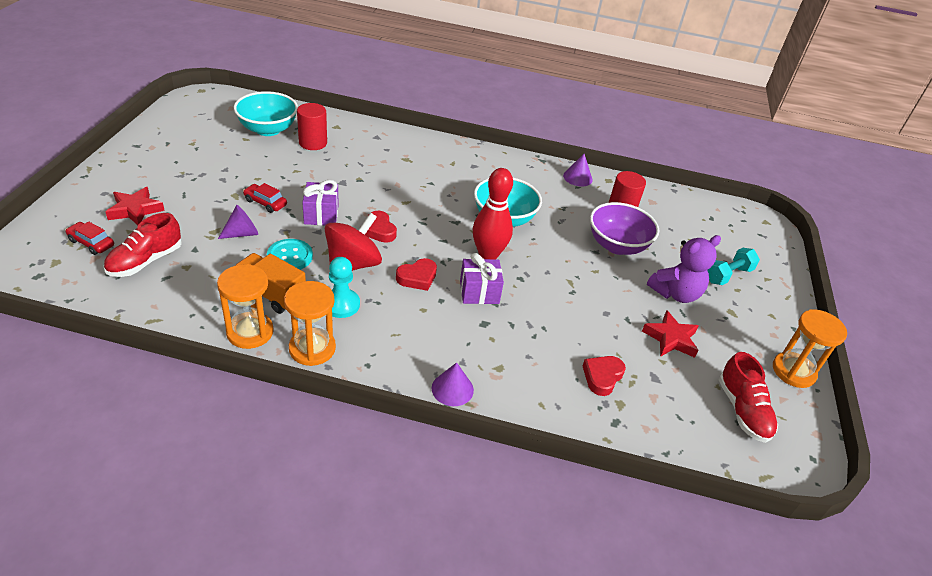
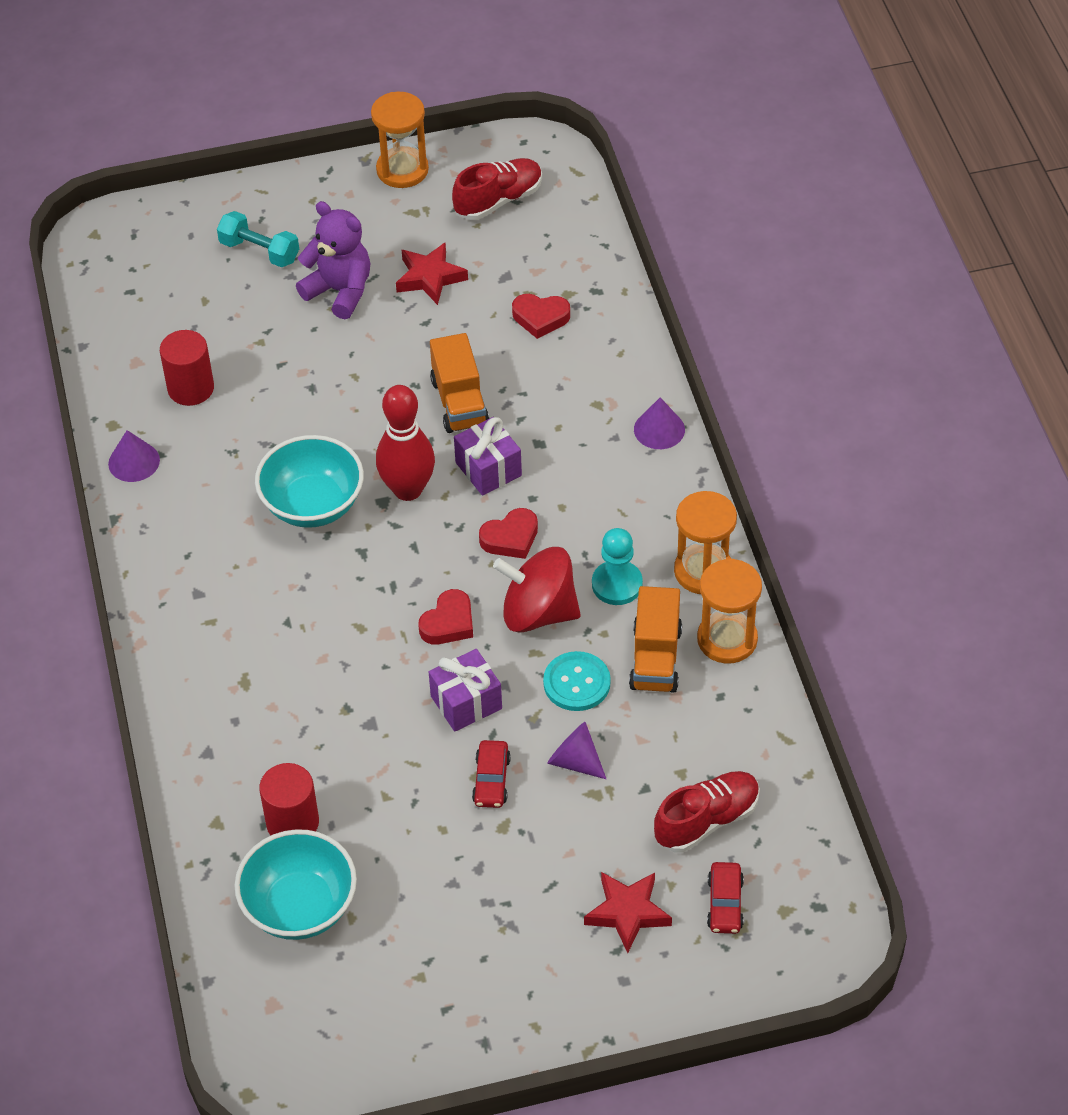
camera: 110 degrees left, 10 degrees up
red shoe [104,213,182,277] -> red shoe turned 45 degrees counterclockwise [654,771,760,852]
red heart [396,258,437,291] -> red heart turned 120 degrees clockwise [479,508,538,559]
purple bowl [590,202,659,255] -> none
none -> orange truck [430,333,489,433]

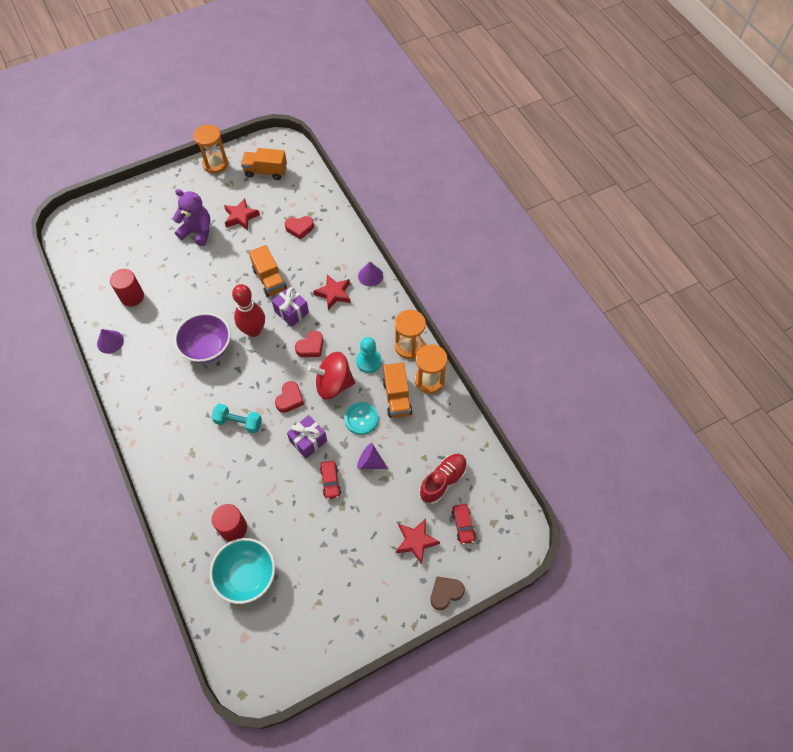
camera: 15 degrees left, 10 degrees up
turquoise dumbbell [217,211,299,267] -> turquoise dumbbell moved to [212,404,262,433]
turquoise bowl [255,435,364,528] -> purple bowl [174,313,231,363]
red shoe [452,158,542,220] -> orange truck [241,148,287,180]
none -> red star [314,275,351,310]
none -> brown heart [430,576,465,610]

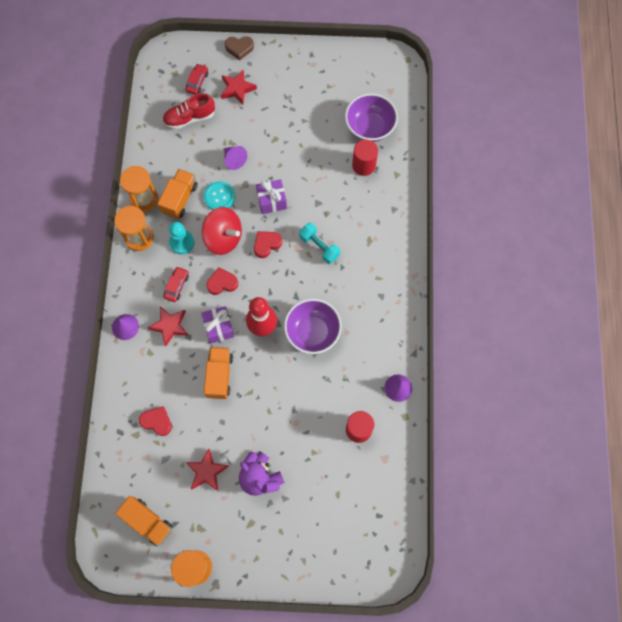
camera: 150 degrees left, 10 degrees up
turquoise bowl [210,538,275,604] -> purple bowl [345,93,398,142]
red car [320,461,341,499] -> red car moved to [163,266,189,302]

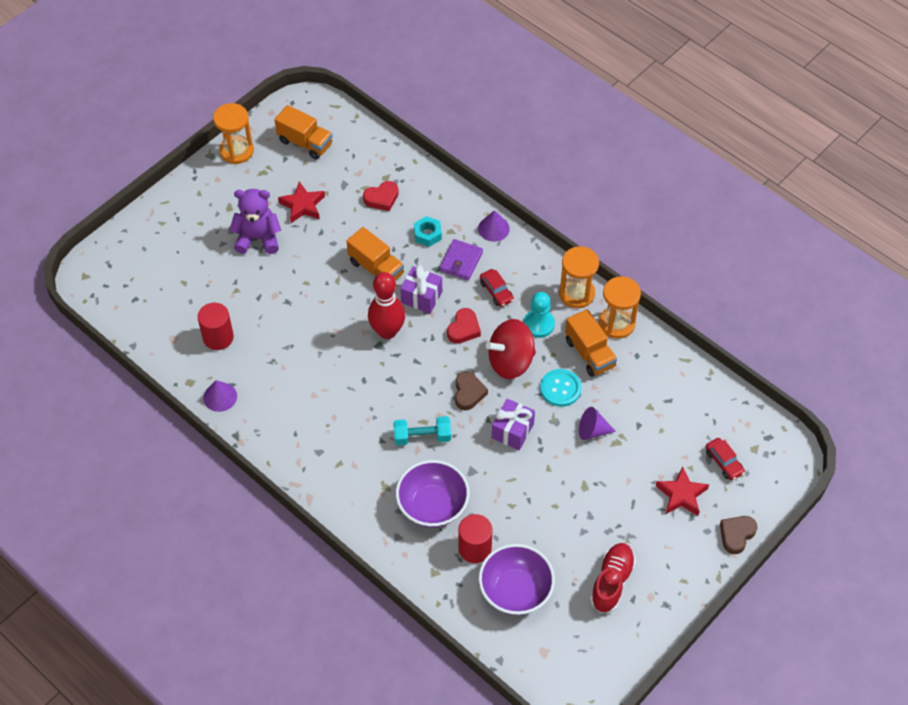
camera: 130 degrees right, 15 degrees down
orange truck [115,496,173,547] -> orange truck turned 135 degrees counterclockwise [274,105,333,160]
red star [147,306,189,346] -> purple wallet [439,239,483,280]
red shoe [162,93,215,129] -> red shoe moved to [590,543,636,613]
red heart [254,231,282,258] -> brown heart [455,372,488,410]
purple bowl [284,299,342,354] -> purple bowl moved to [396,460,470,528]
none -> turquoise nut [414,216,442,247]

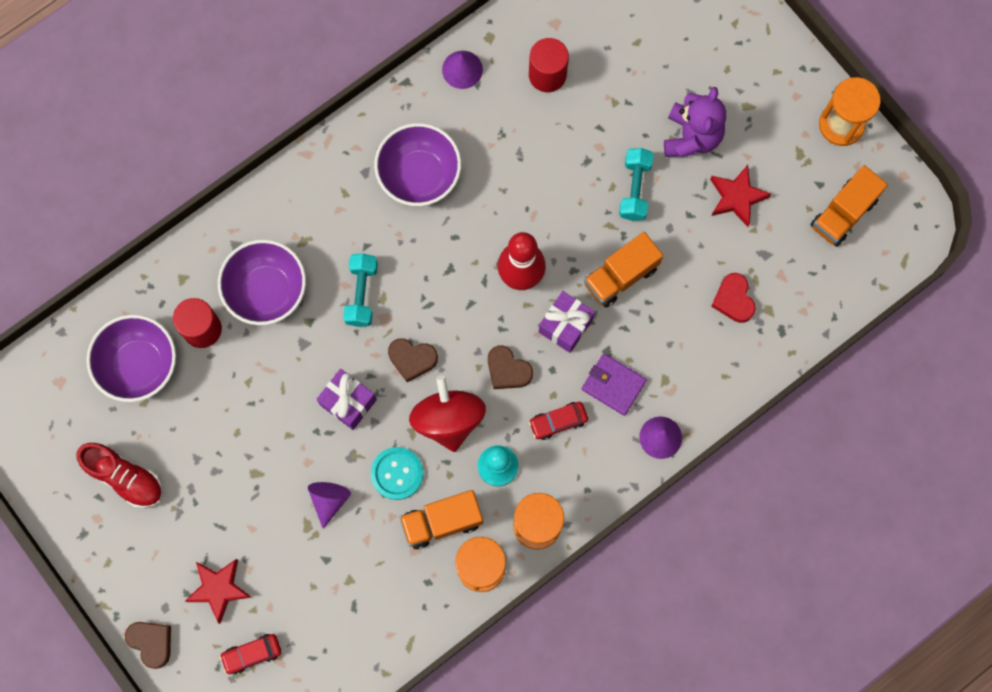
camera: 100 degrees right, 20 degrees up
turquoise nut [414,216,442,247] -> none
red heart [447,308,481,344] -> brown heart [488,345,533,389]
none -> purple bowl [374,123,461,206]
none -> turquoise dumbbell [619,148,654,221]

